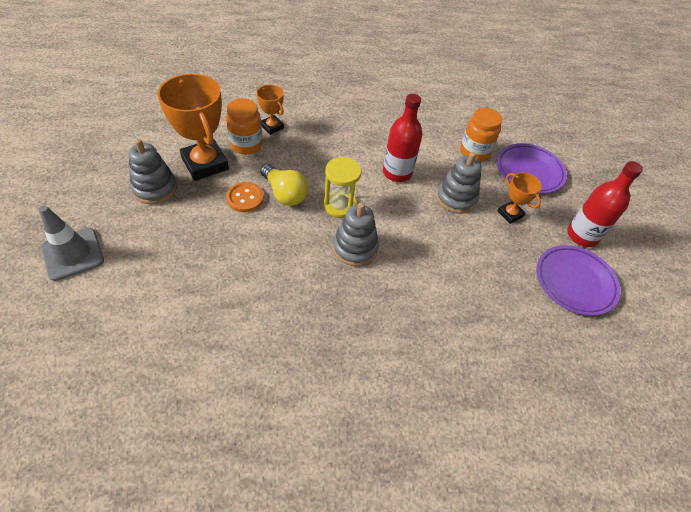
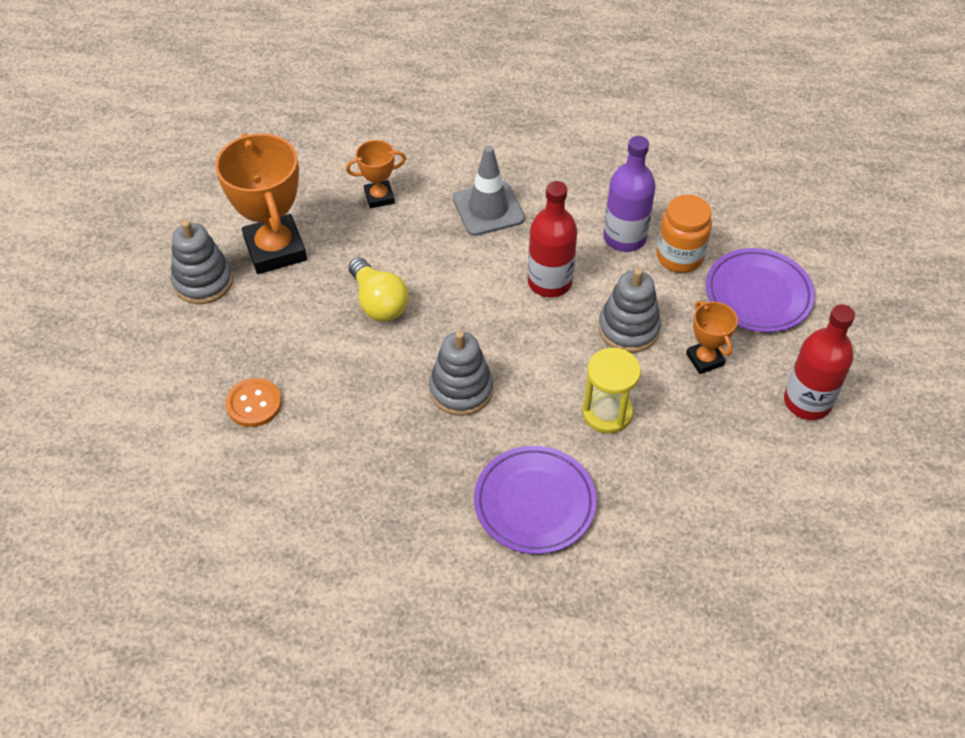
camera: 15 degrees right, 0 degrees up
grey traffic cone [39,205,104,281] -> grey traffic cone moved to [453,146,525,236]
orange jar [226,98,263,154] -> none
orange button [226,182,264,212] -> orange button moved to [225,378,282,427]
orange trophy [257,85,284,135] -> orange trophy turned 75 degrees counterclockwise [346,140,406,208]
yellow hourglass [324,157,361,218] -> yellow hourglass moved to [582,348,641,434]
purple plate [536,245,621,316] -> purple plate moved to [474,446,597,554]
none -> purple bottle [603,136,656,252]

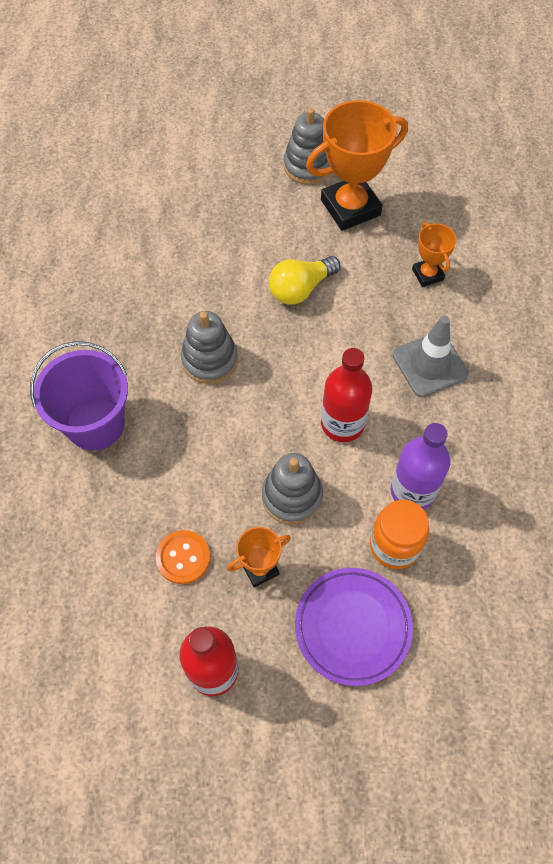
camera: 85 degrees right, 10 degrees up
orange button [225,378,282,427] -> orange button moved to [156,530,210,584]
purple plate [474,446,597,554] -> purple bucket [30,341,128,450]
yellow hourglass [582,348,641,434] -> none

